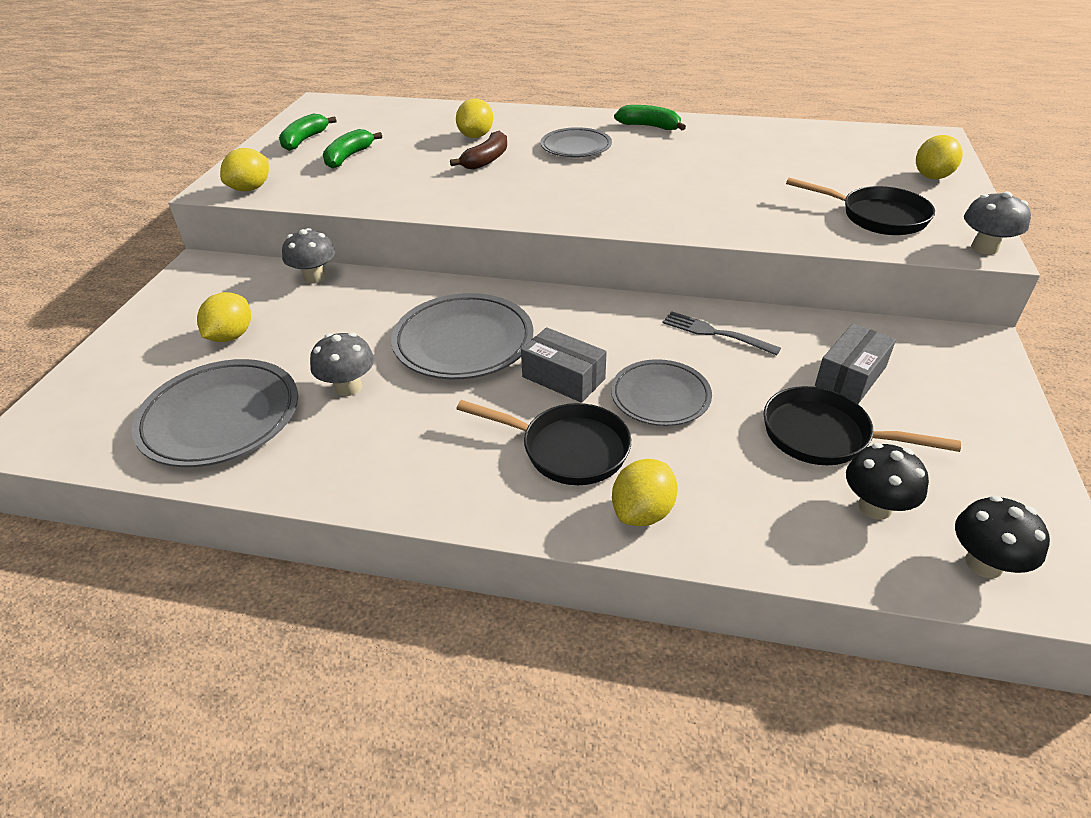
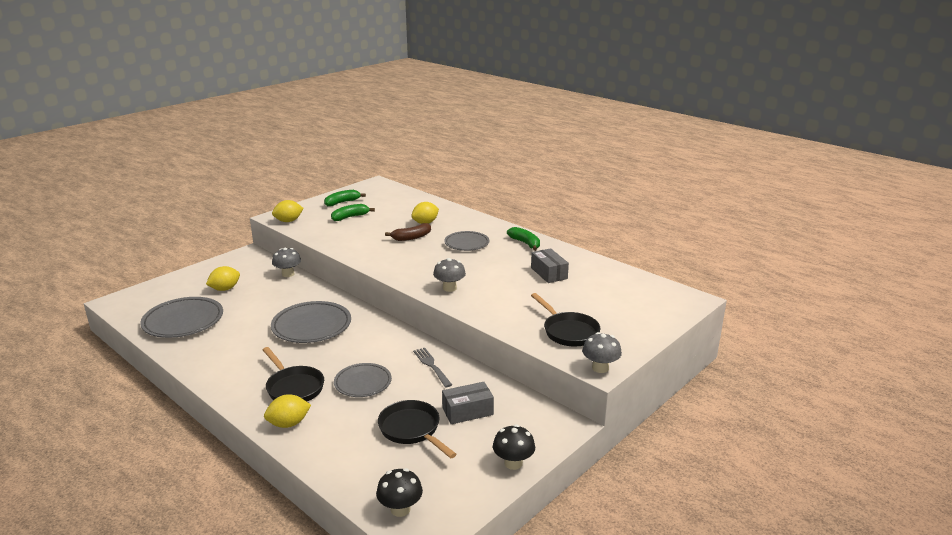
camera: 30 degrees right, 15 degrees down
grey mushroom [310,332,374,396] -> grey mushroom moved to [433,258,466,292]
grey box [521,327,607,403] -> grey box moved to [531,248,569,283]
black mushroom [846,443,929,520] -> black mushroom moved to [493,424,535,470]
yellow lemon [916,135,963,179] -> none

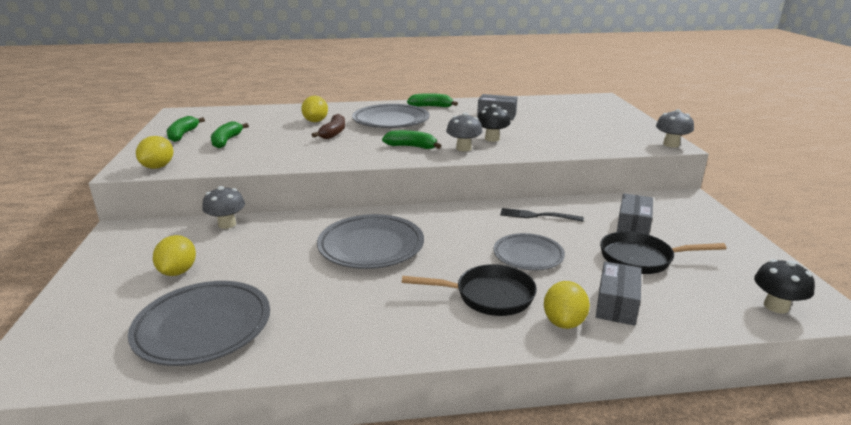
camera: 50 degrees left, 0 degrees up
grey fork [413,348,452,388] -> black fork [500,208,584,222]
grey plate [444,231,490,251] -> grey plate [352,104,429,128], size x1.55
black mushroom [493,424,535,470] -> black mushroom moved to [477,104,511,142]
black pan [531,293,600,347] -> none
none -> green banana [382,130,441,149]
none -> grey box [596,261,642,326]

